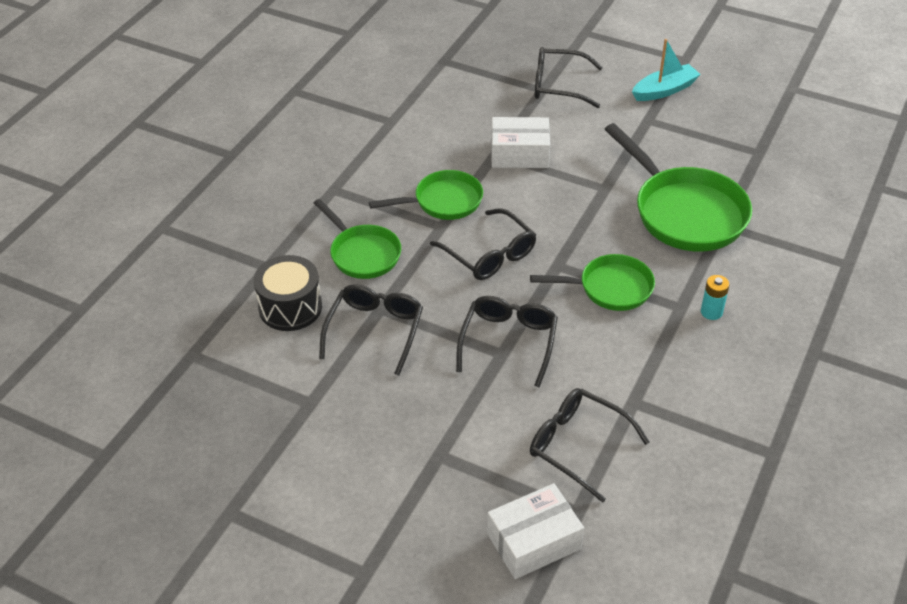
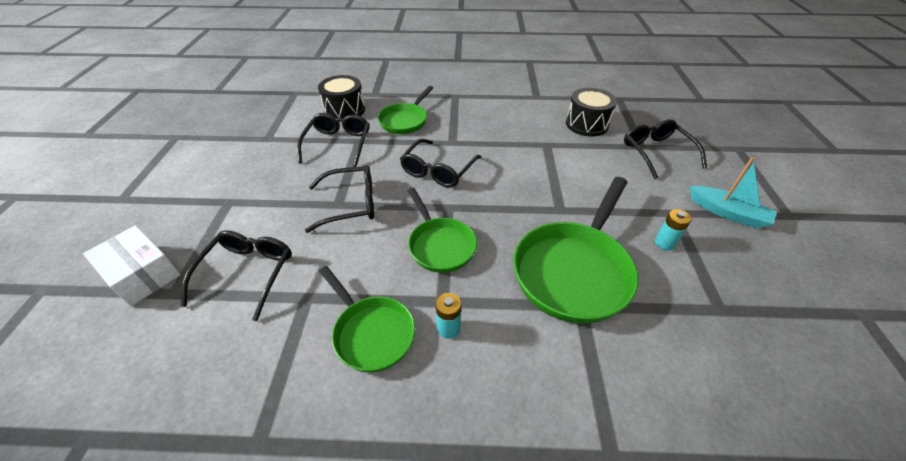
camera: 65 degrees right, 0 degrees up
black glasses [319,284,423,376] -> black glasses turned 75 degrees counterclockwise [297,113,369,167]
green pan [369,170,483,220] -> green pan moved to [319,266,415,372]
white box [491,117,550,168] -> none
none -> black drum [566,88,617,136]
none -> turquoise battery [655,209,691,251]

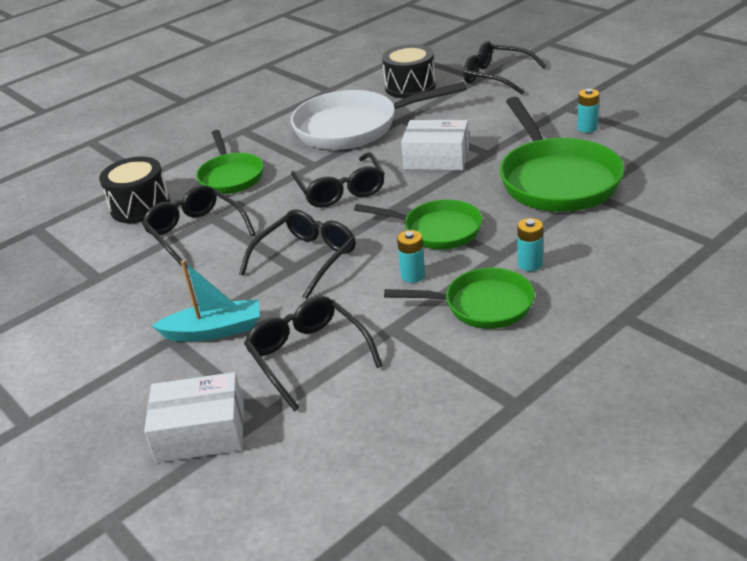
camera: 40 degrees left, 10 degrees down
turquoise boat [690,157,777,228] -> turquoise boat moved to [152,260,260,341]
none -> white pan [291,82,467,150]
none -> turquoise battery [397,230,425,283]
none -> white box [401,120,469,170]

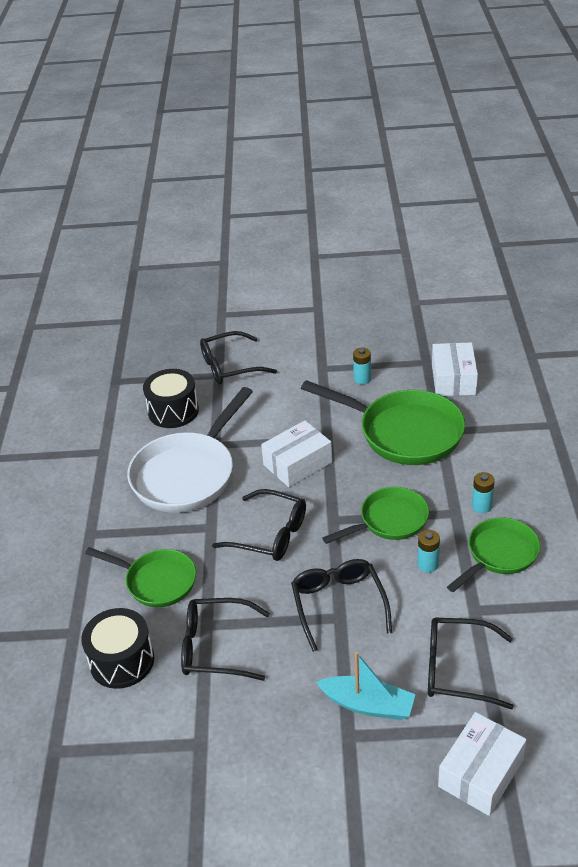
camera: 50 degrees left, 5 degrees up
turquoise boat [152,260,260,341] -> turquoise boat turned 75 degrees clockwise [316,652,416,720]
none -> white box [432,342,478,396]

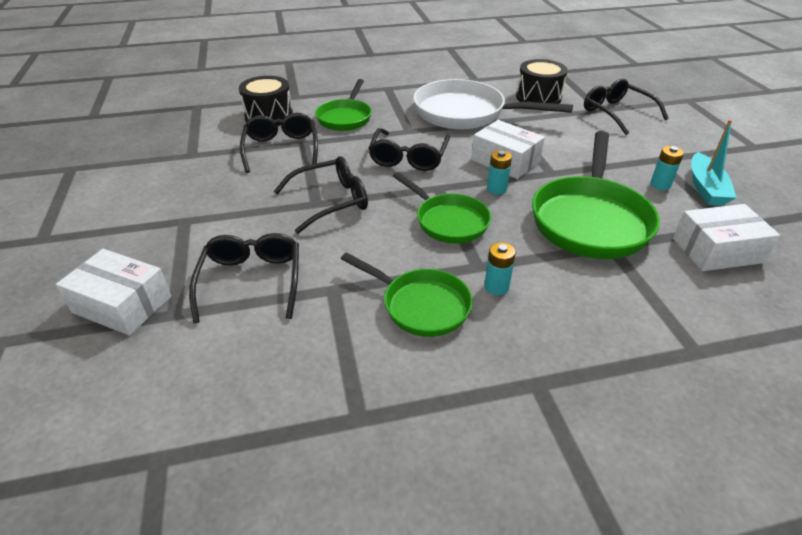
camera: 75 degrees right, 0 degrees up
turquoise boat [316,652,416,720] -> turquoise boat moved to [691,120,737,206]
turquoise battery [417,530,440,572] -> turquoise battery moved to [487,150,512,195]

